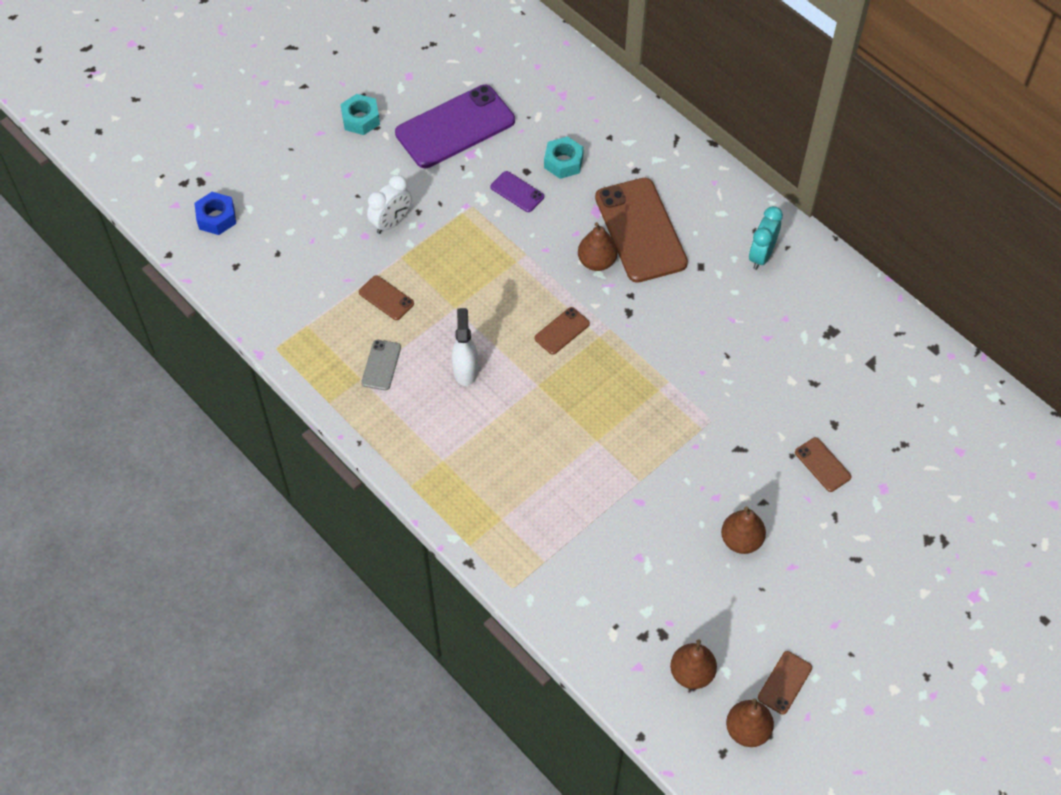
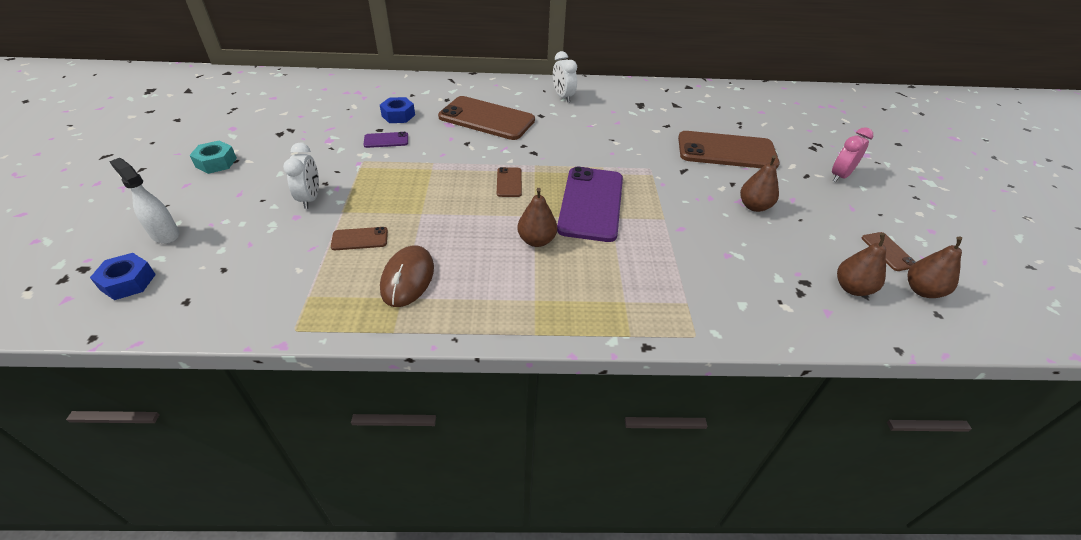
camera: 50 degrees left, 15 degrees down
grey phone [361,340,401,390] -> brown mouse [380,245,434,307]
purple phone [395,85,515,168] -> purple phone moved to [557,167,623,242]
white spray bottle [452,308,478,386] -> white spray bottle moved to [109,158,180,244]
turquoise nut [544,136,584,179] -> blue nut [380,97,415,123]
brown pear [578,222,618,271] -> brown pear moved to [517,188,557,247]
turquoise clock [749,206,783,270] -> white clock [553,51,577,102]
brown phone [795,437,852,492] -> brown phone [678,131,780,169], size x2.24
none -> pink clock [832,127,873,182]

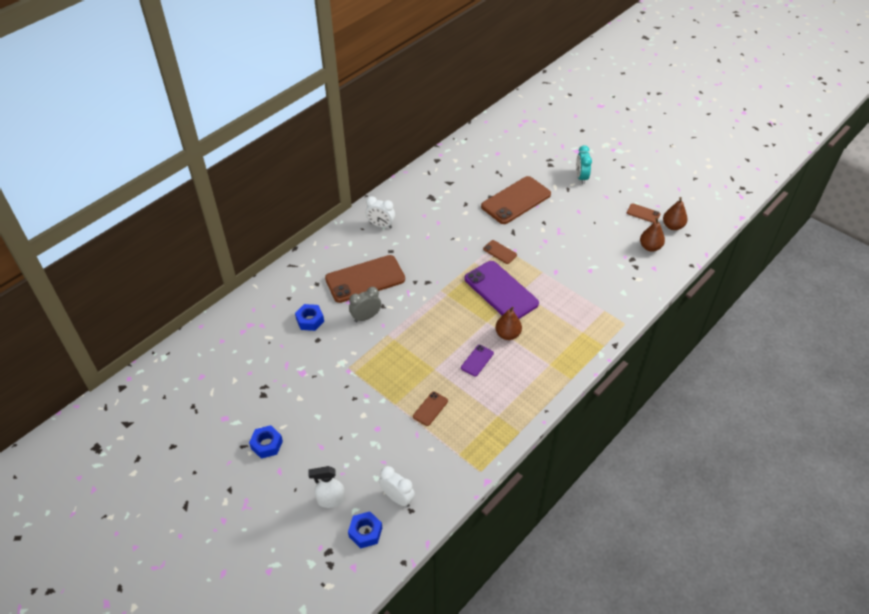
camera: 45 degrees left, 5 degrees up
turquoise nut [189,141,237,174] -> blue nut [249,425,283,459]
white clock [283,143,319,209] -> white clock moved to [379,466,415,507]
purple phone [363,132,408,148] -> purple phone moved to [461,345,494,376]
brown mouse [380,245,434,307] -> none
brown phone [497,167,522,197] -> brown phone moved to [483,240,517,264]
brown pear [740,155,779,212] -> none
pink clock [832,127,873,182] -> turquoise clock [576,145,592,184]
none -> grey clock [349,287,381,322]

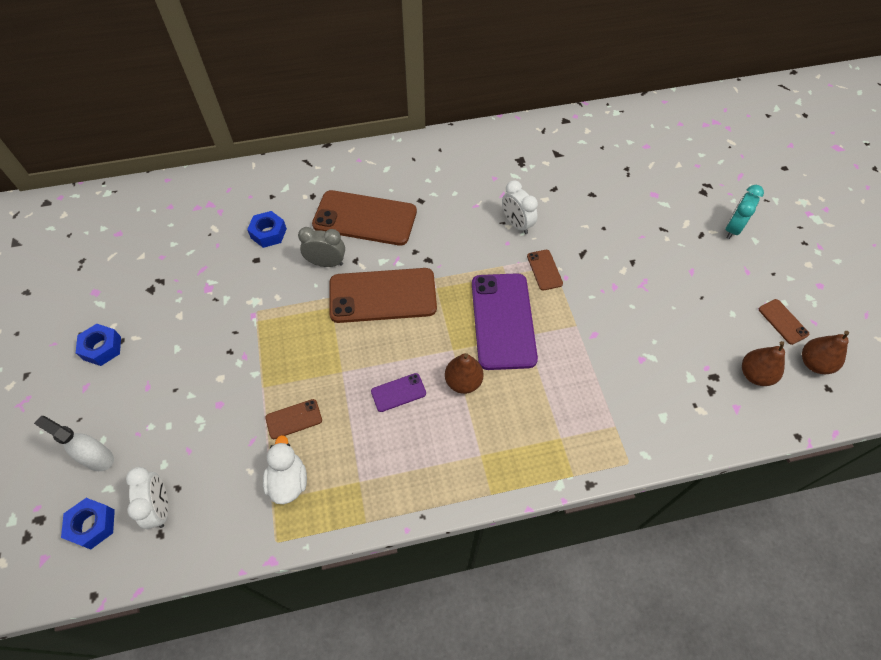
camera: 35 degrees right, 10 degrees up
white clock [366,196,395,228] -> white clock moved to [502,180,538,234]
brown phone [481,176,551,224] -> brown phone moved to [329,268,437,323]
none -> white duck [263,435,307,504]

